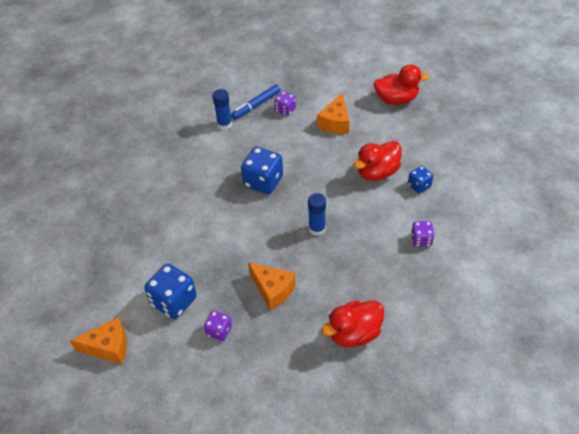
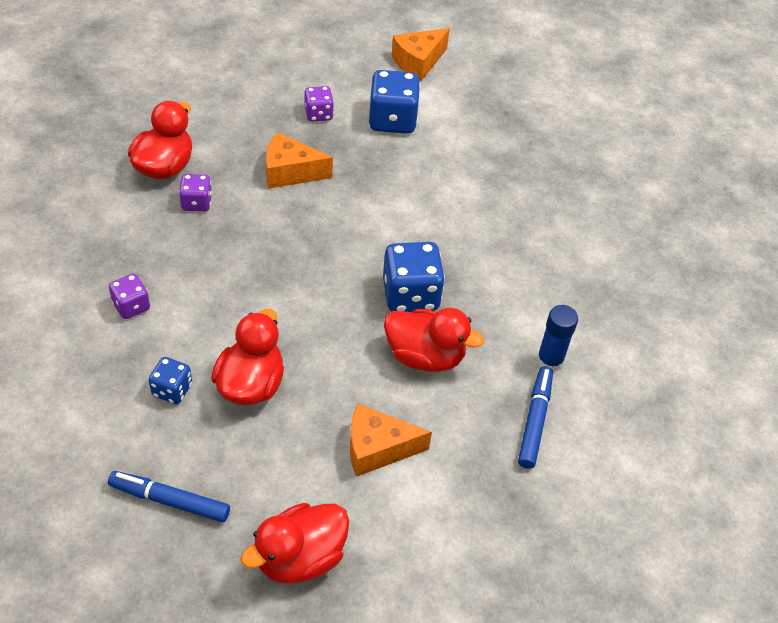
camera: 140 degrees right, 0 degrees up
purple dice [274,91,296,116] -> purple dice moved to [179,174,212,212]
blue glue stick [308,193,326,236] -> none
orange cheese [317,93,349,134] -> orange cheese turned 75 degrees counterclockwise [350,403,432,477]
none -> blue marker [108,471,230,522]
none -> red duck [384,308,484,372]

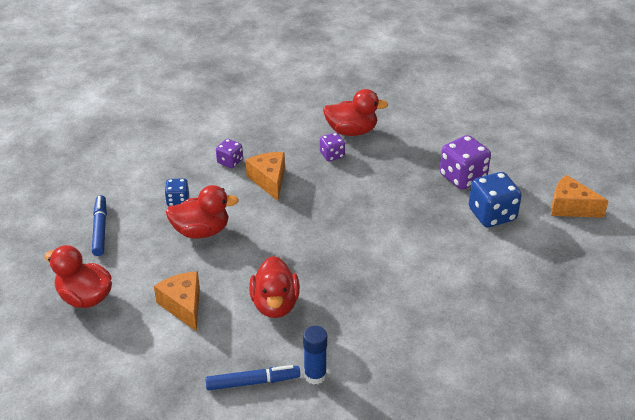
camera: 70 degrees right, 10 degrees down
orange cheese [266,132,333,189] -> orange cheese moved to [246,152,285,201]
purple dice [305,86,334,122] -> purple dice [440,135,491,190], size x1.78
blue dice [383,242,445,312] -> none

